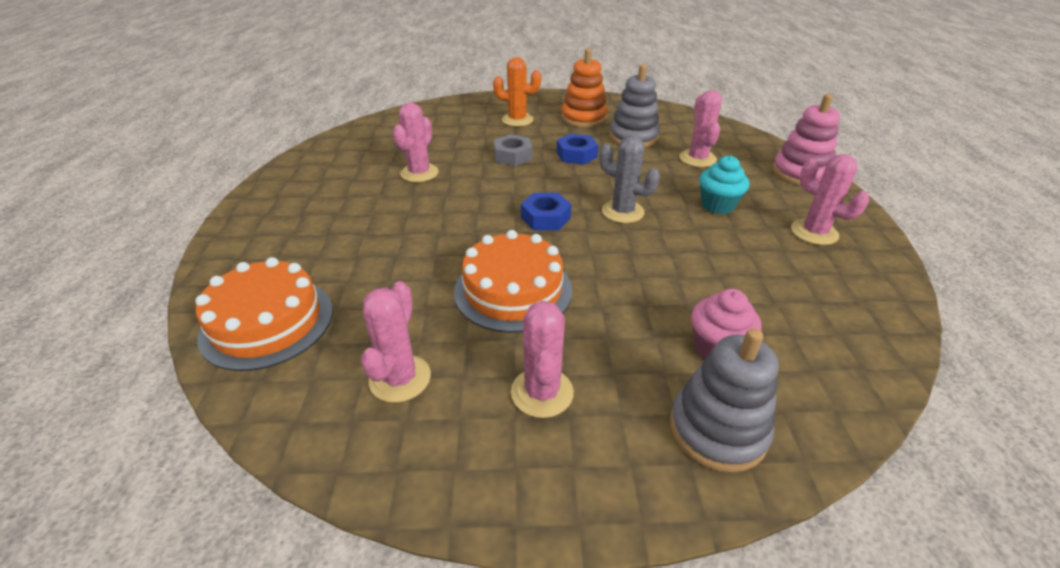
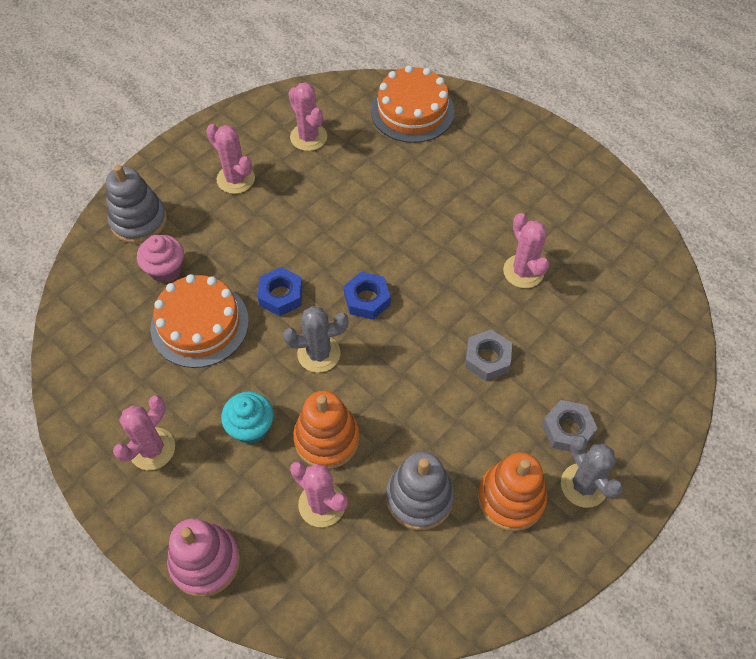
camera: 135 degrees right, 20 degrees up
orange cake [454,230,572,333] -> orange cake moved to [150,274,249,368]
orange cactus [493,57,541,127] -> grey nut [542,400,598,452]
blue nut [556,134,598,165] -> blue nut moved to [258,267,303,316]
pink cactus [791,154,869,245] -> pink cactus turned 60 degrees counterclockwise [113,395,175,470]
none -> orange stacking toy [293,391,359,469]
none -> grey cactus [561,435,623,508]

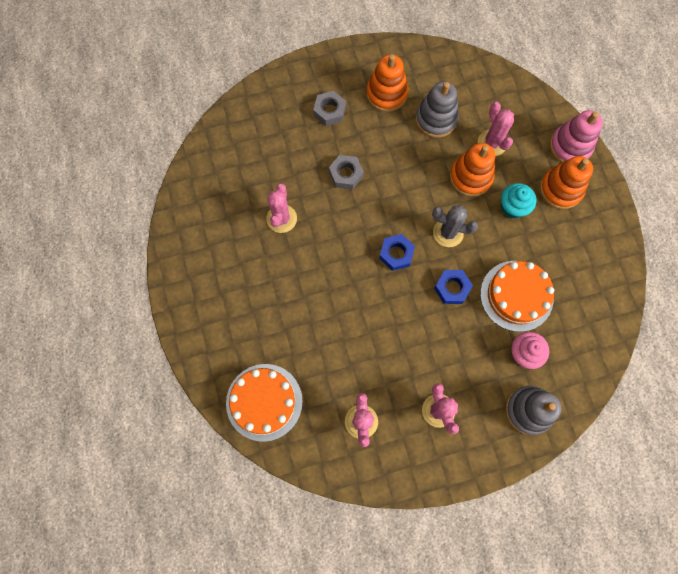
camera: 150 degrees left, 15 degrees up
pink cactus [113,395,175,470] -> none
grey cactus [561,435,623,508] -> none
none -> orange stacking toy [540,156,593,209]

